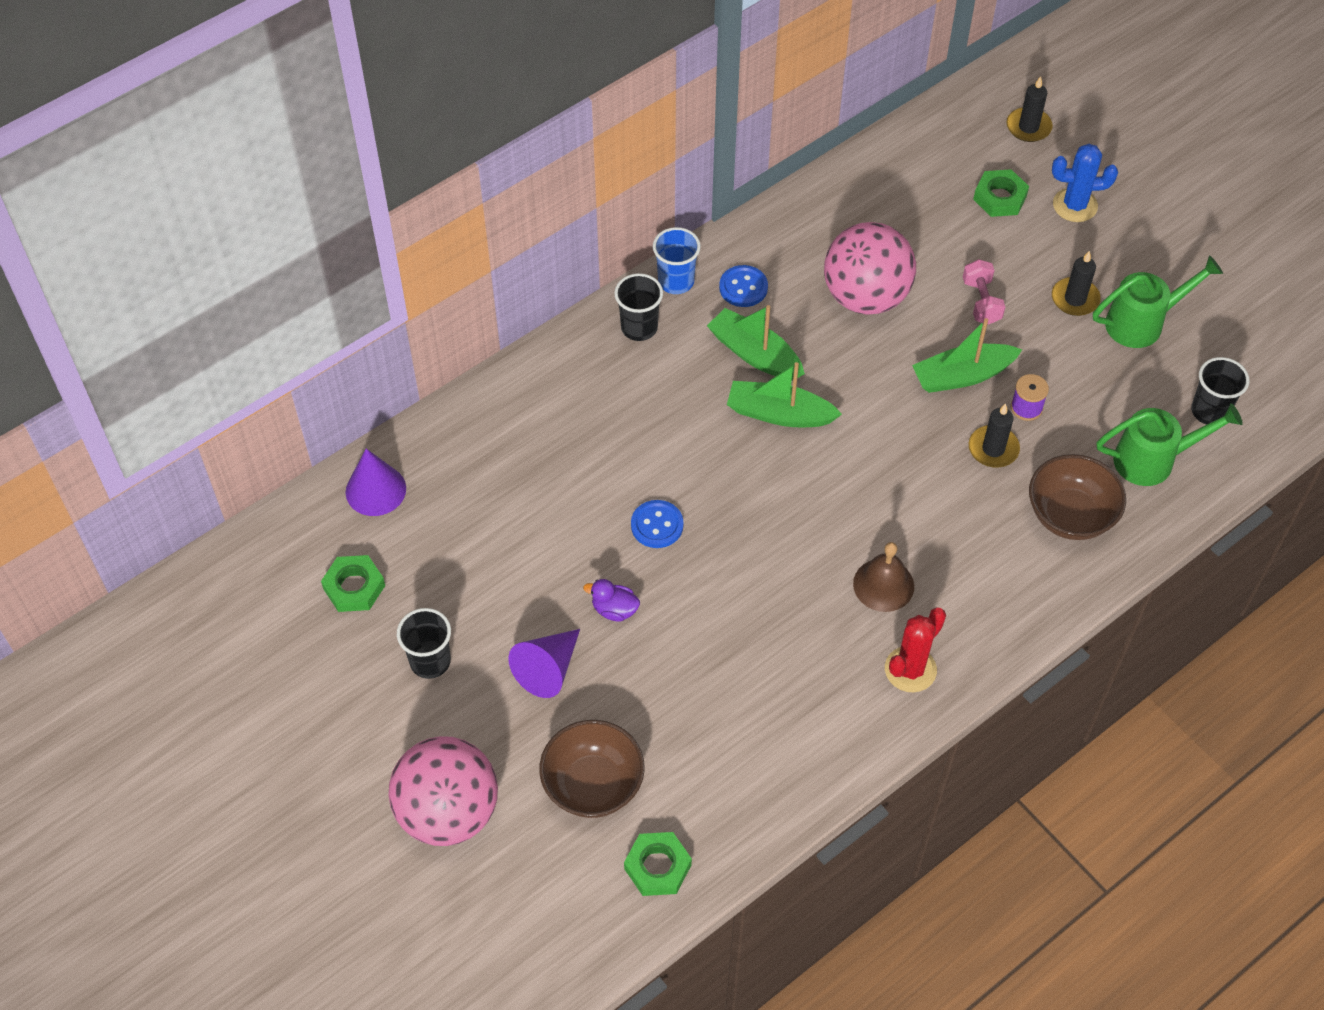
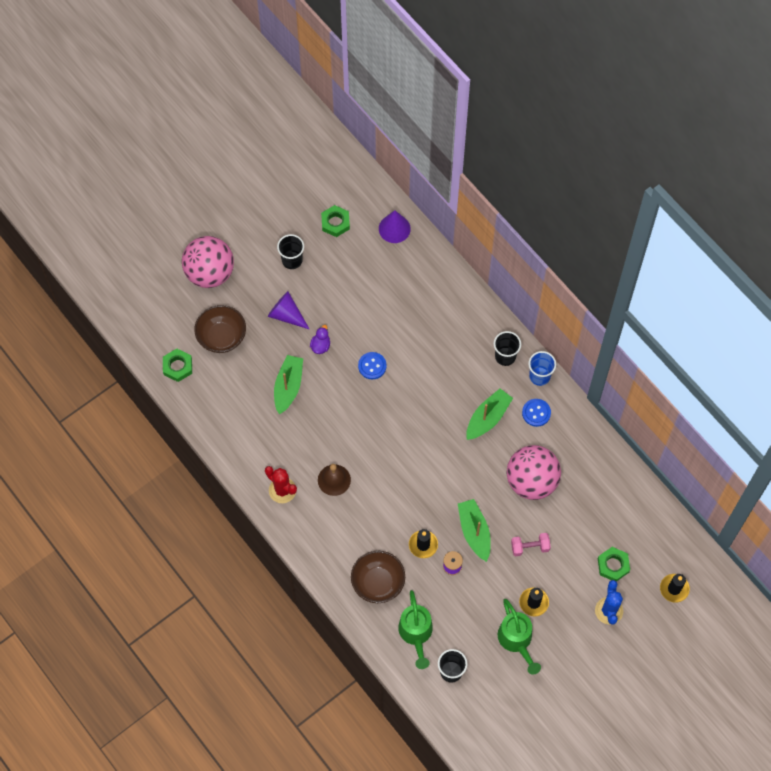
camera: 90 degrees right, 10 degrees up
green boat [727,362,842,427] -> green boat moved to [274,355,303,415]

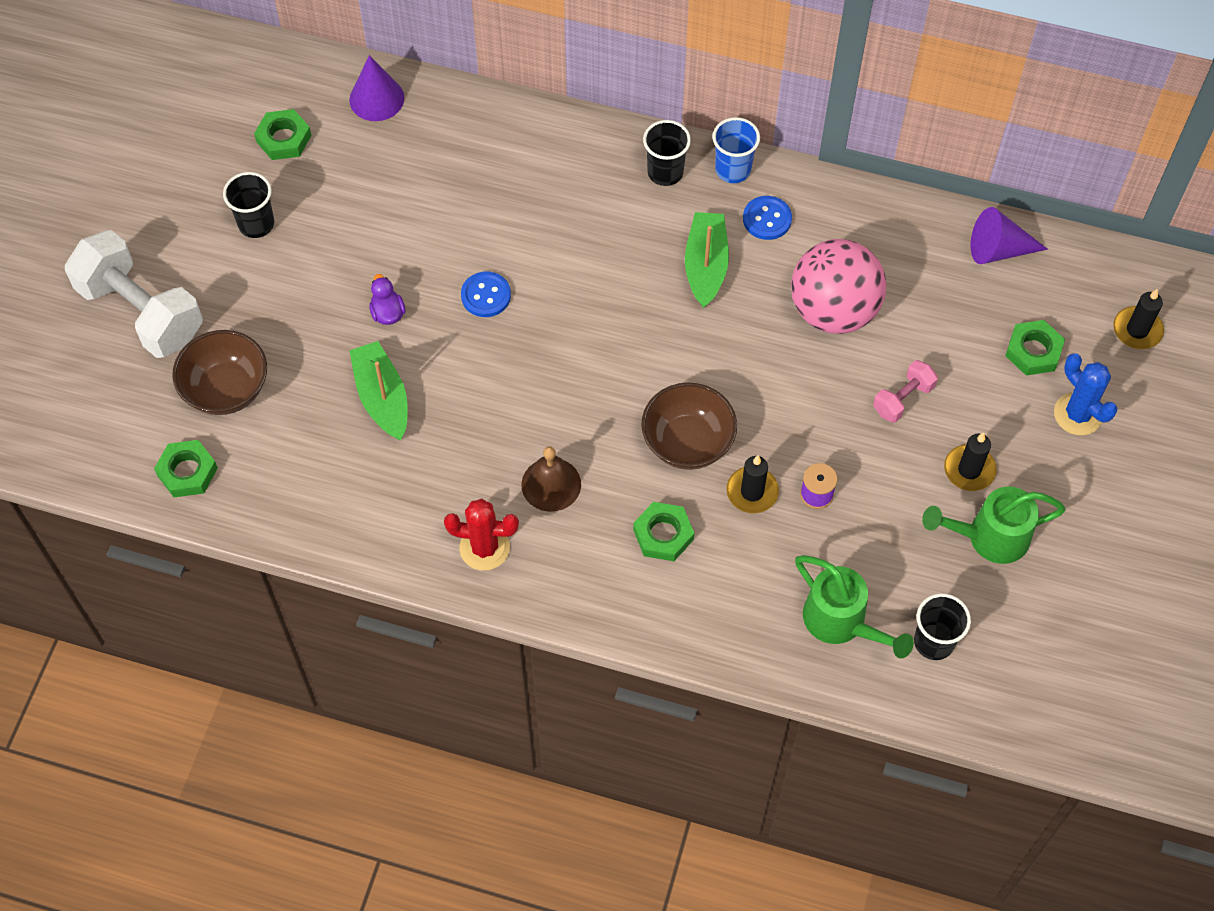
camera: 35 degrees left, 5 degrees down
pink ball [182,236,234,288] -> white dumbbell [65,230,203,358]
purple cone [267,291,310,330] -> purple cone moved to [971,207,1048,264]
brown bowl [351,551,405,603] -> brown bowl moved to [641,383,737,470]
green boat [458,499,491,562] -> none
green watering can [498,599,541,675] -> green watering can turned 135 degrees clockwise [922,487,1066,564]
none -> green nut [633,502,694,561]

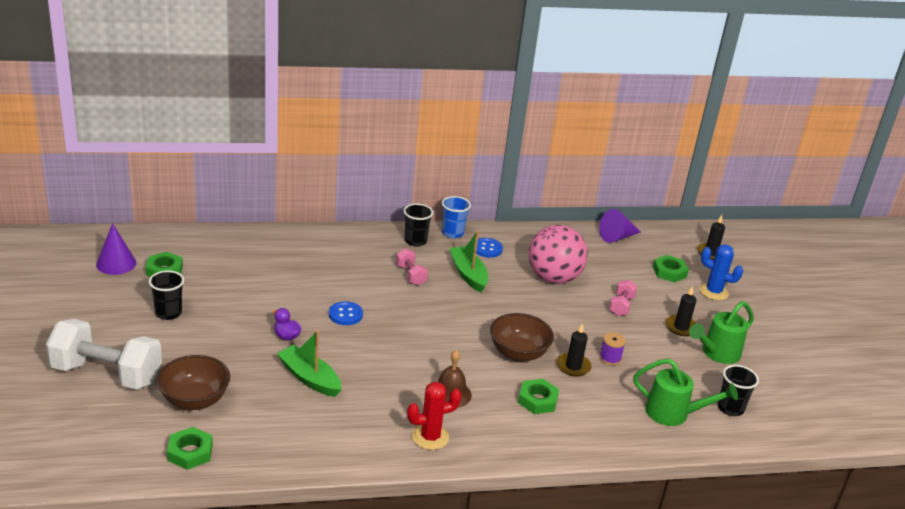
camera: 30 degrees left, 30 degrees down
purple cone [349,55,404,121] -> purple cone moved to [96,223,136,275]
none -> pink dumbbell [396,248,428,286]

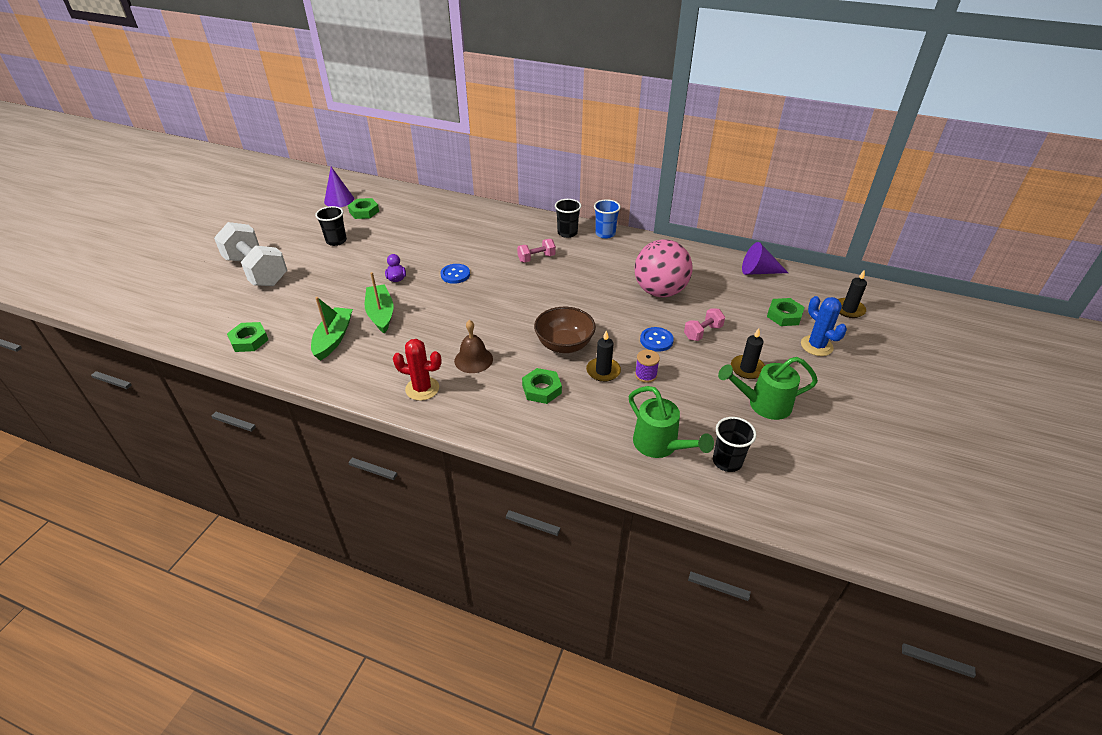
camera: 35 degrees right, 10 degrees up
brown bowl [157,355,230,410] -> none
pink dumbbell [396,248,428,286] -> pink dumbbell turned 60 degrees clockwise [517,239,556,263]
green boat [449,231,488,292] -> green boat moved to [311,297,353,361]
blue button [476,238,503,258] -> blue button moved to [640,327,674,352]

